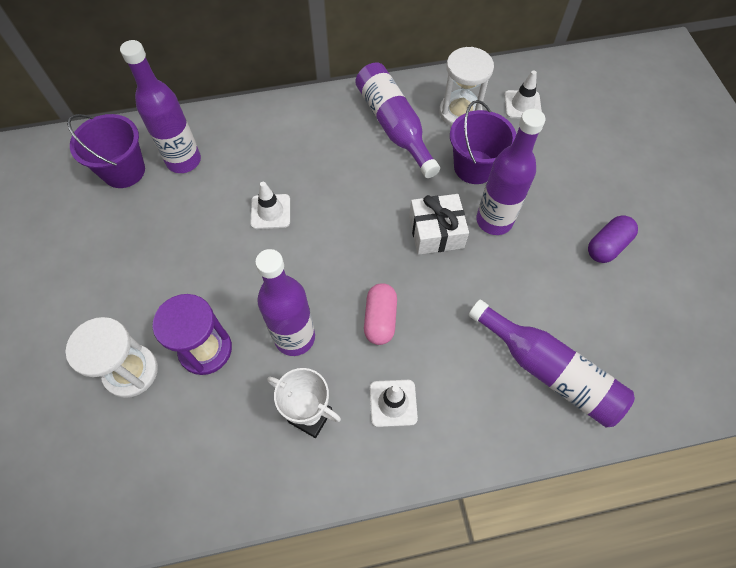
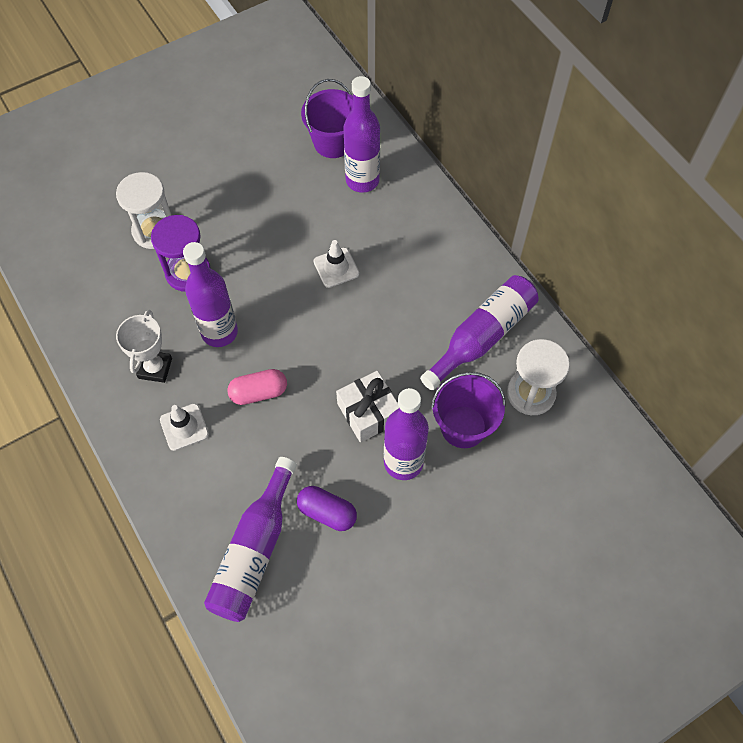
camera: 70 degrees right, 0 degrees up
white traffic cone [504,70,542,118] -> none
purple capsule [588,215,638,263] -> purple capsule moved to [297,486,357,531]

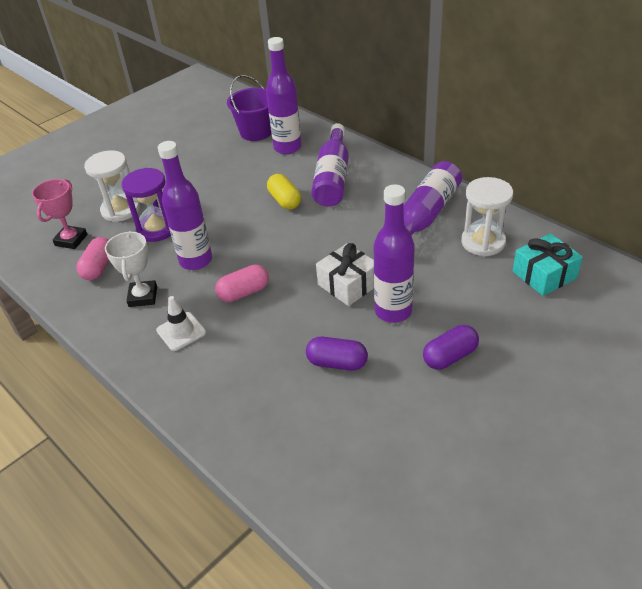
camera: 10 degrees left, 20 degrees down
purple bottle [204,457,297,622] -> purple bottle moved to [311,123,349,207]
white traffic cone [314,240,359,288] -> yellow capsule [267,174,301,210]
purple bucket [431,372,506,448] -> none
none -> pink trophy [32,179,87,249]
none -> pink capsule [76,237,109,280]
none -> purple capsule [423,325,479,369]
none -> turquoise gift [513,233,583,296]

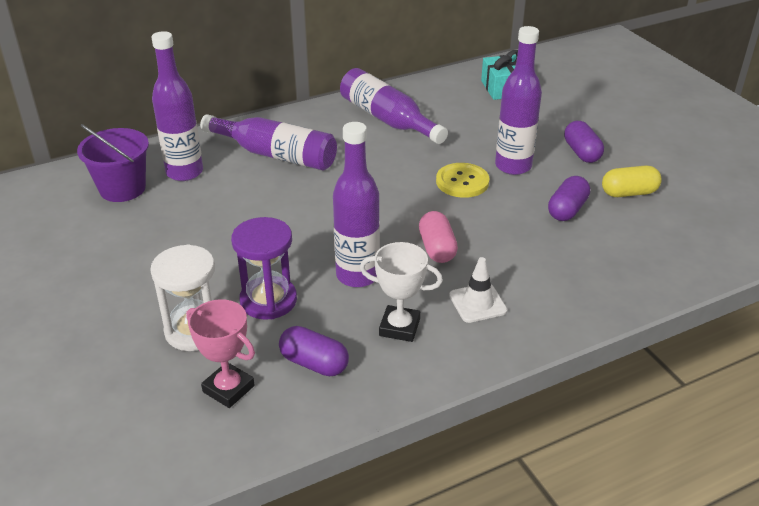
camera: 75 degrees left, 5 degrees down
pink capsule [76,237,109,280] -> purple capsule [279,326,349,376]
yellow capsule [267,174,301,210] -> yellow capsule moved to [602,166,661,197]
white gift [316,243,374,306] -> yellow button [436,163,490,198]
white hourglass [461,177,513,256] -> none

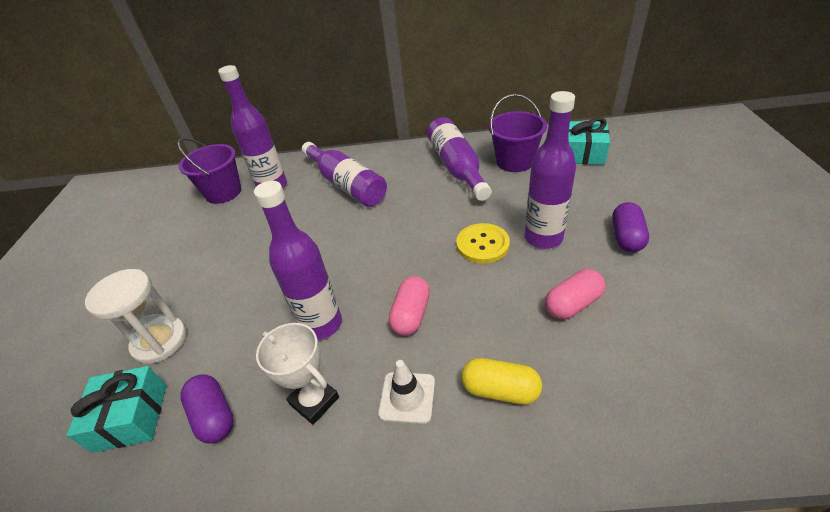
camera: 30 degrees right, 5 degrees up
pink trophy [186,299,255,408] -> turquoise gift [67,366,167,453]
purple hourglass [231,217,297,320] -> none
purple capsule [548,176,590,221] -> pink capsule [545,269,606,319]
yellow capsule [602,166,661,197] -> yellow capsule moved to [461,358,542,405]
none -> purple bucket [488,94,547,172]

